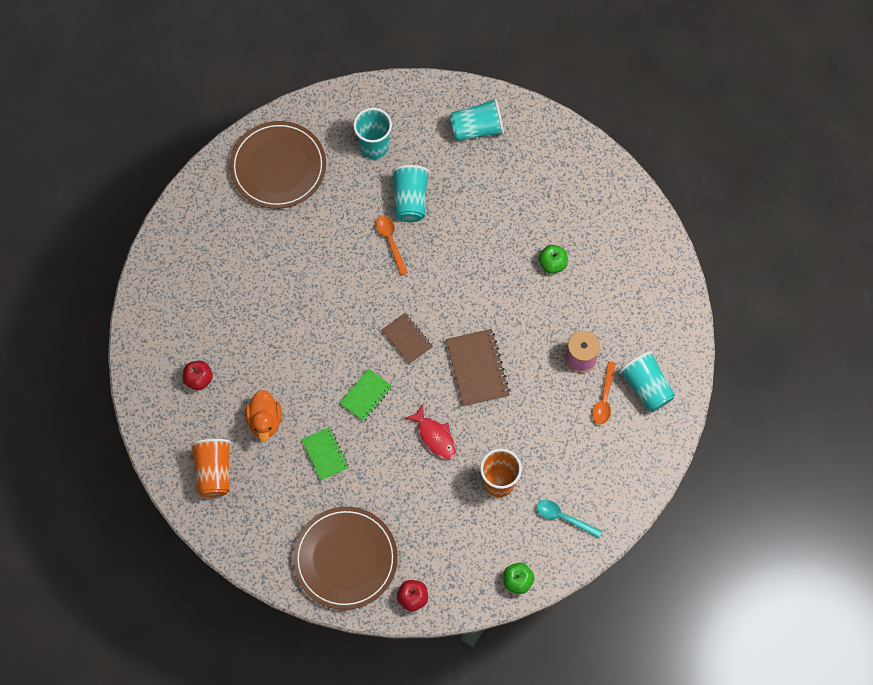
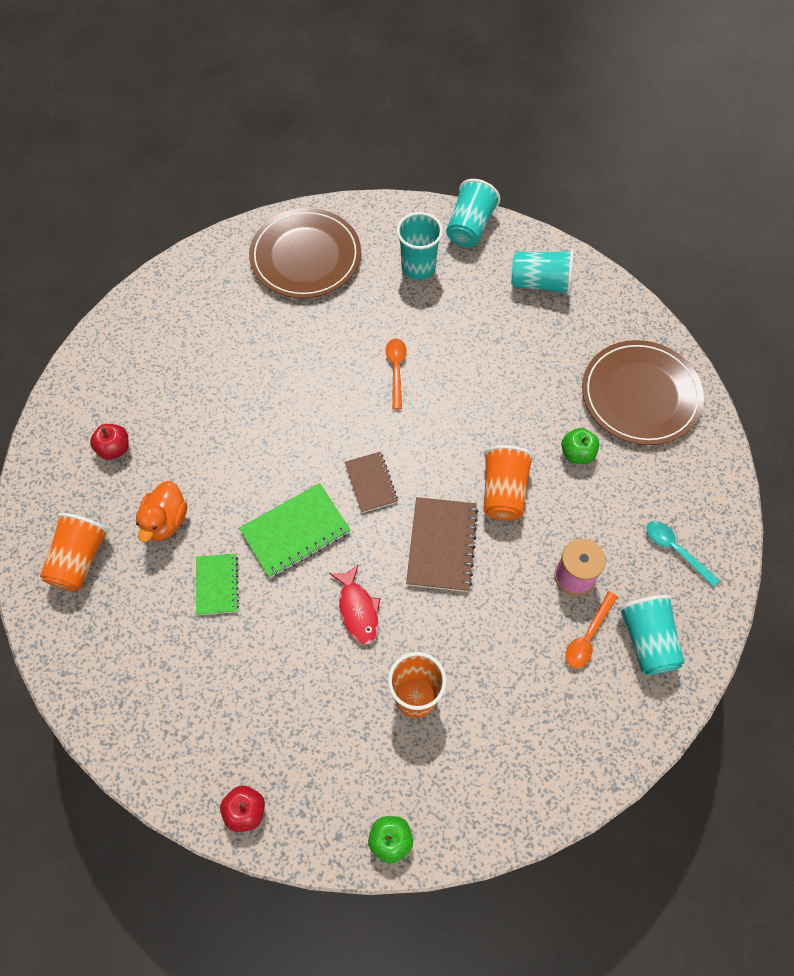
camera: 20 degrees right, 5 degrees down
brown plate [293,507,398,610] -> brown plate moved to [582,340,704,445]
green notebook [340,368,392,421] -> green notebook [239,483,350,578], size x1.56
turquoise cup [392,165,430,222] -> turquoise cup moved to [446,179,501,247]
turquoise spoon [536,500,602,538] -> turquoise spoon moved to [646,521,720,587]
none -> orange cup [483,445,534,521]

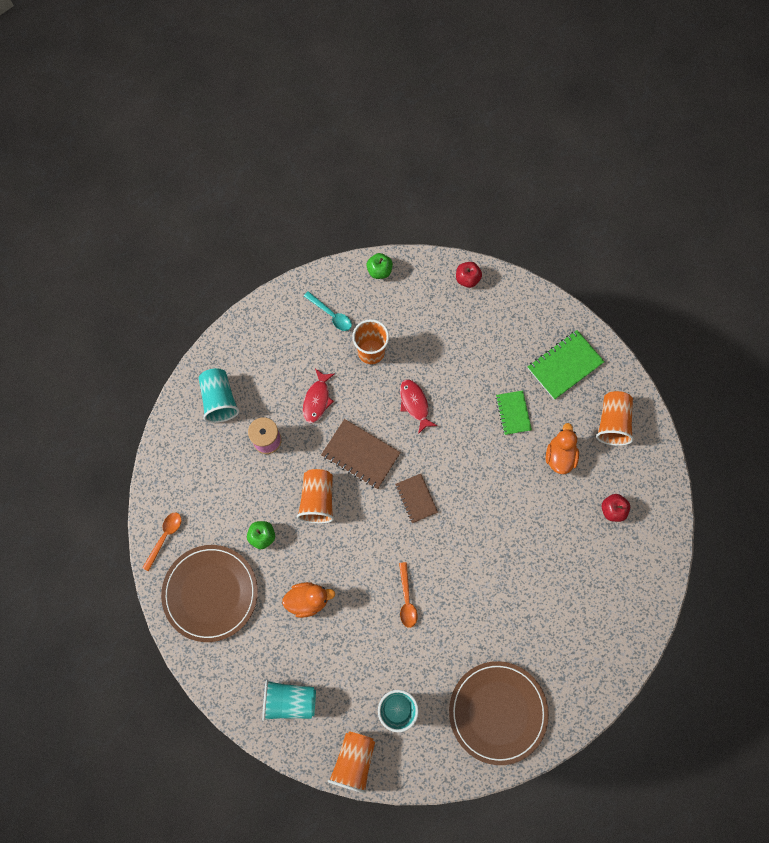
camera: 175 degrees right, 10 degrees up
green notebook [239,483,350,578] -> green notebook moved to [528,330,605,400]
brown notebook [406,497,478,592] -> brown notebook turned 60 degrees counterclockwise [321,419,401,489]
turquoise cup [446,179,501,247] -> orange cup [328,731,375,793]
orange spoon [565,591,618,668] -> orange spoon moved to [142,512,182,571]
turquoise spoon [646,521,720,587] -> turquoise spoon moved to [304,291,352,331]
none -> orange duck [282,582,335,618]
none -> red fish [303,369,334,423]

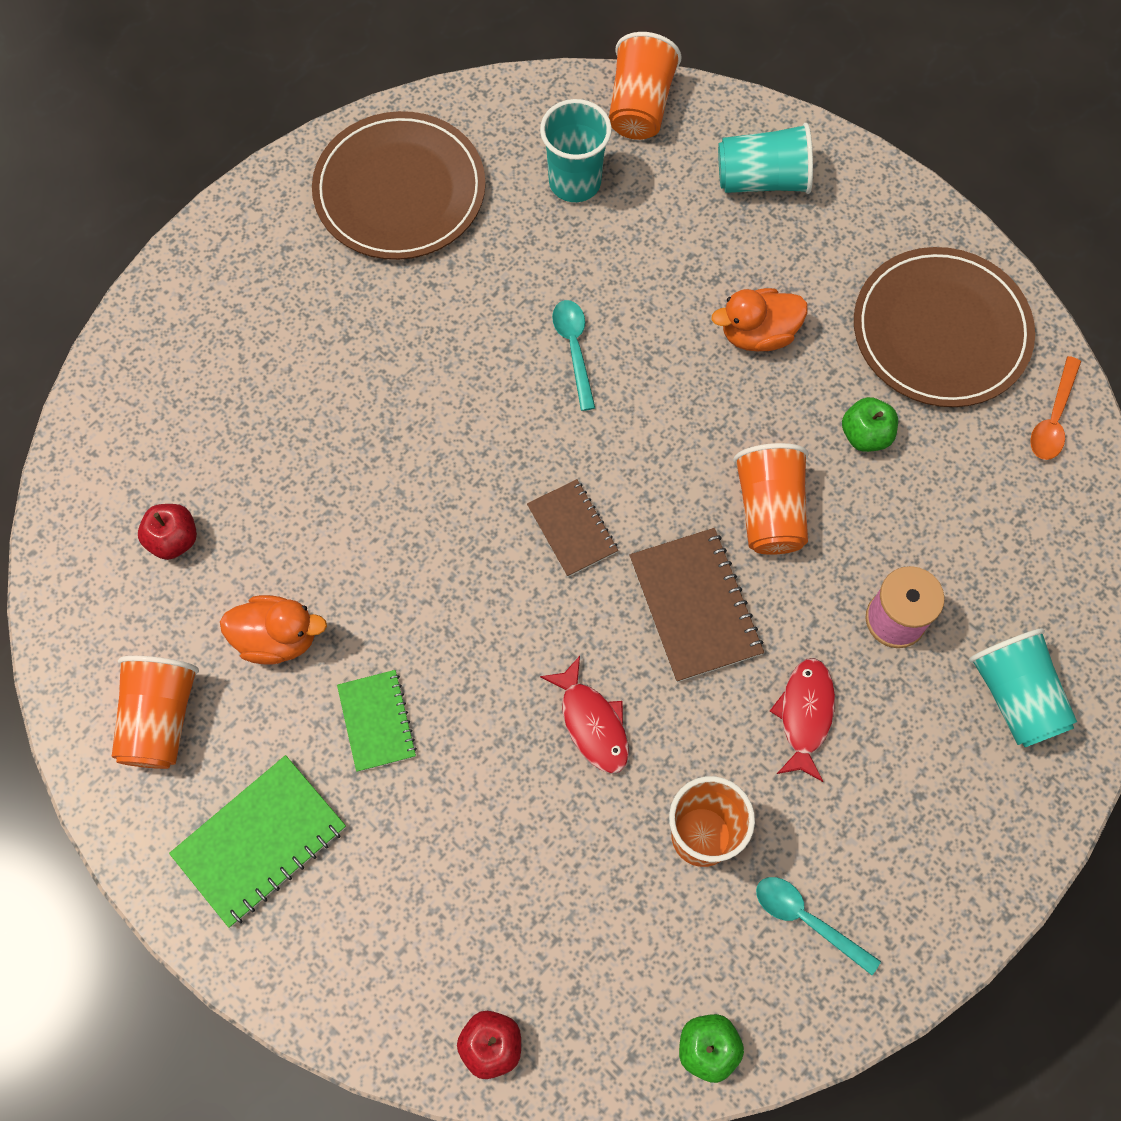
camera: 175 degrees right, 5 degrees down
brown notebook [321,419,401,489] -> brown notebook turned 45 degrees clockwise [629,528,764,682]
orange spoon [399,562,417,628] -> turquoise spoon [552,300,595,411]
orange duck [546,423,579,474] -> orange duck turned 90 degrees counterclockwise [220,595,327,664]

